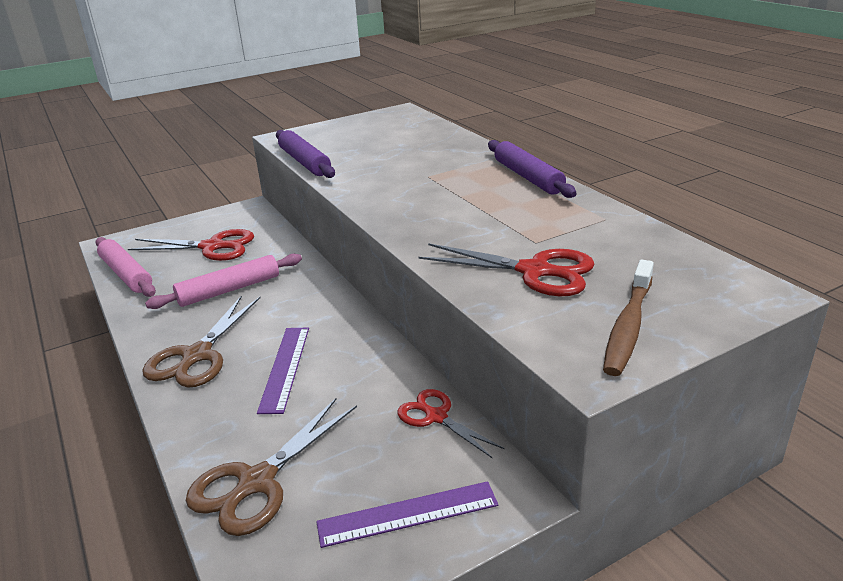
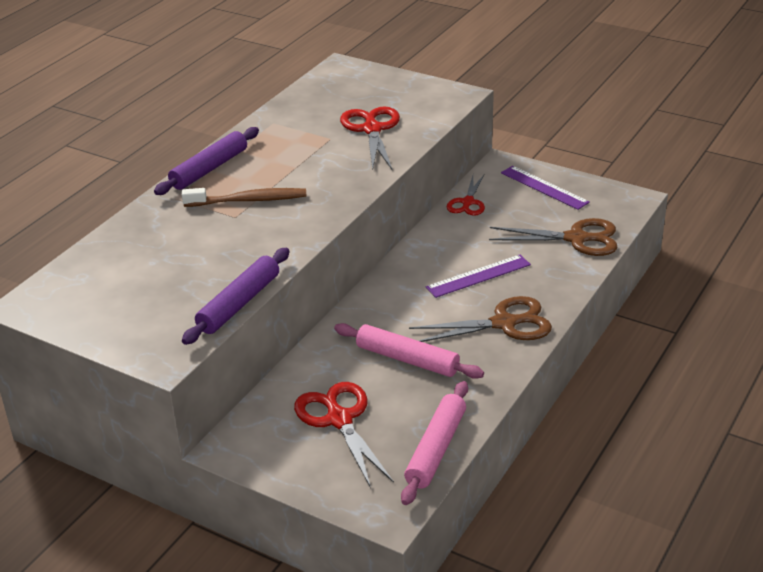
camera: 120 degrees left, 5 degrees up
brown toothbrush [603,260,654,376] -> brown toothbrush moved to [182,188,306,207]

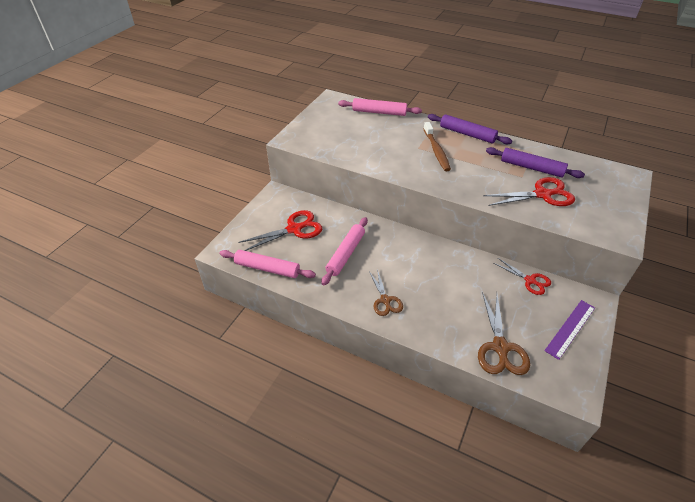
camera: 85 degrees right, 10 degrees up
purple rolling pin [182,248,290,345] -> purple rolling pin moved to [486,147,585,178]
brown scissors [409,296,552,342] -> brown scissors [369,269,403,316], size x0.64
purple ruler [426,255,531,298] -> none
red scissors [447,175,485,216] -> red scissors turned 150 degrees counterclockwise [493,258,551,295]
none -> pink rolling pin [338,98,422,116]

